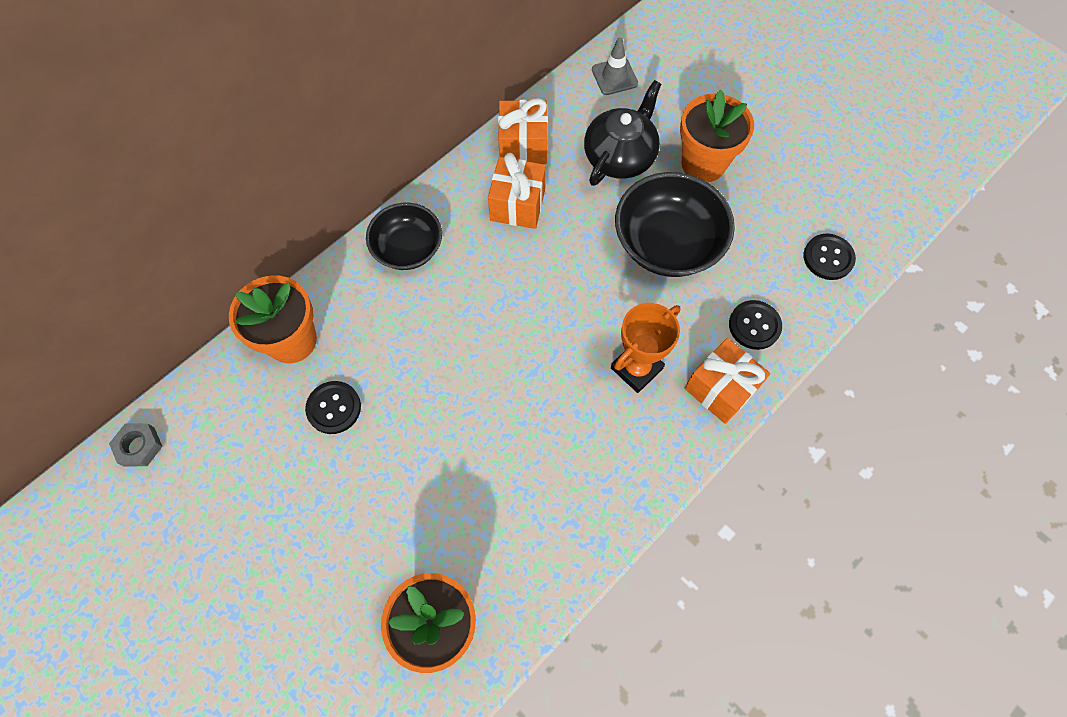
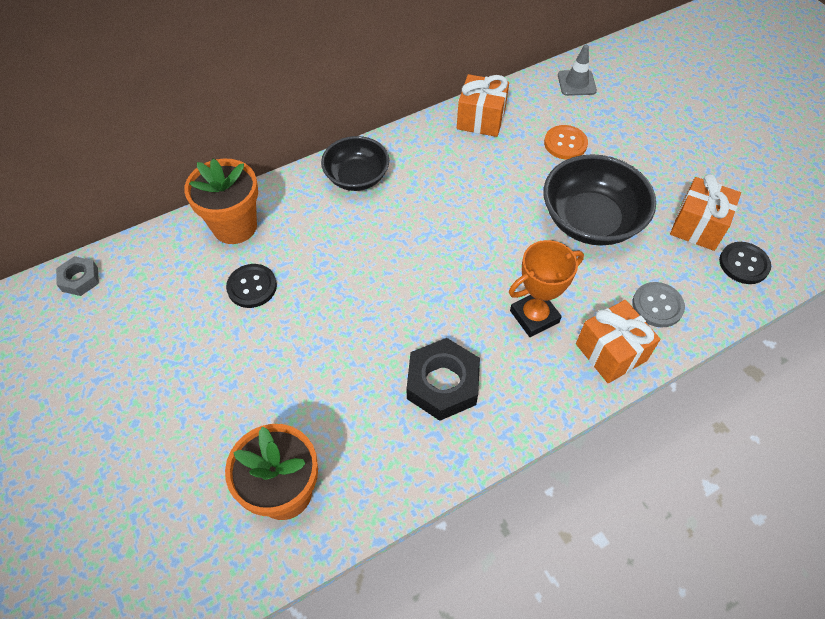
camera: 15 degrees right, 10 degrees down
orange gift [488,153,546,229] -> orange gift moved to [670,174,741,251]
black teapot [584,80,661,186] -> orange button [544,125,588,160]
orange flower pot [680,90,754,182] -> none
black button [729,300,782,350] -> grey button [632,282,685,327]
none -> black nut [407,338,480,421]

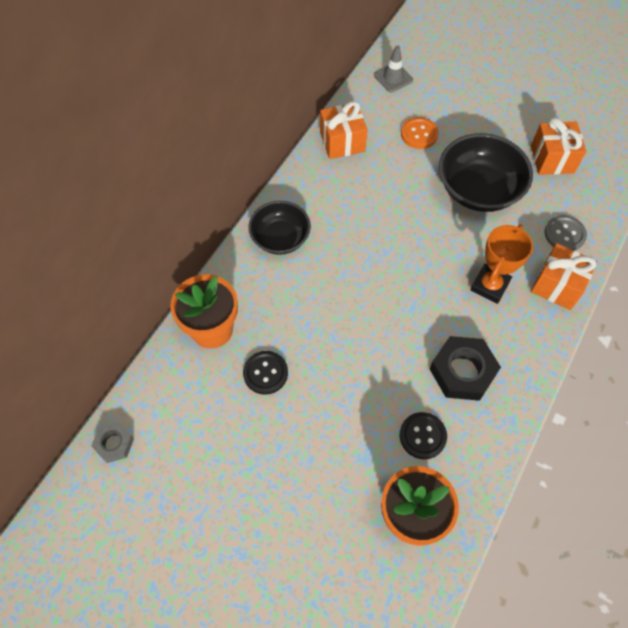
camera: 30 degrees left, 5 degrees up
black button [719,242,771,284] -> black button moved to [400,412,447,459]

